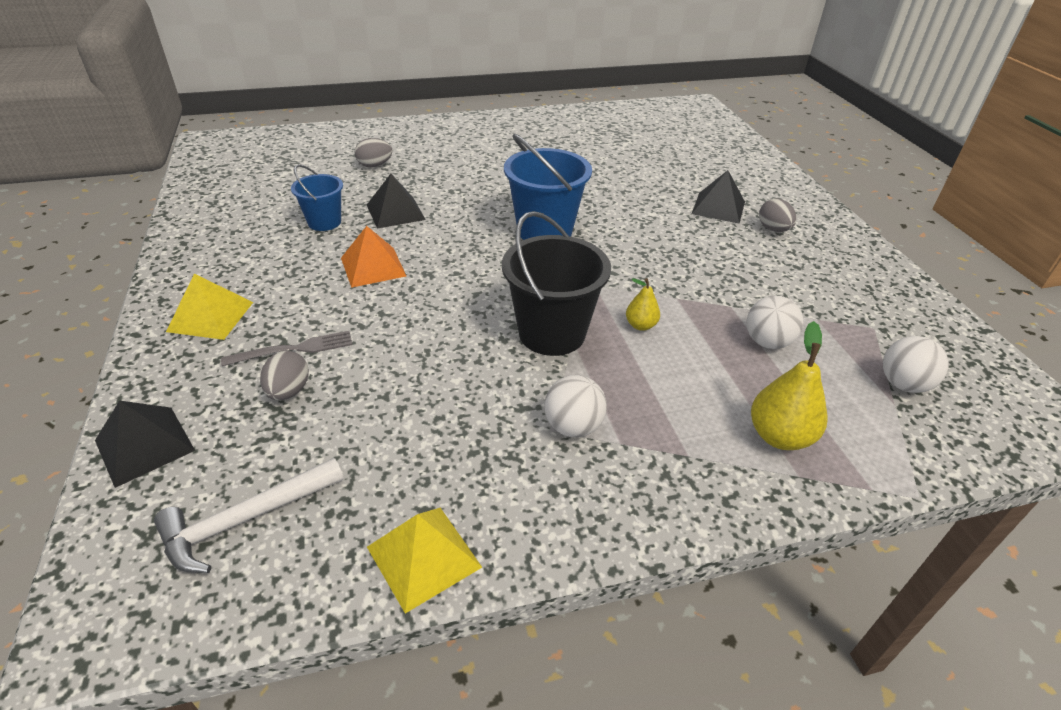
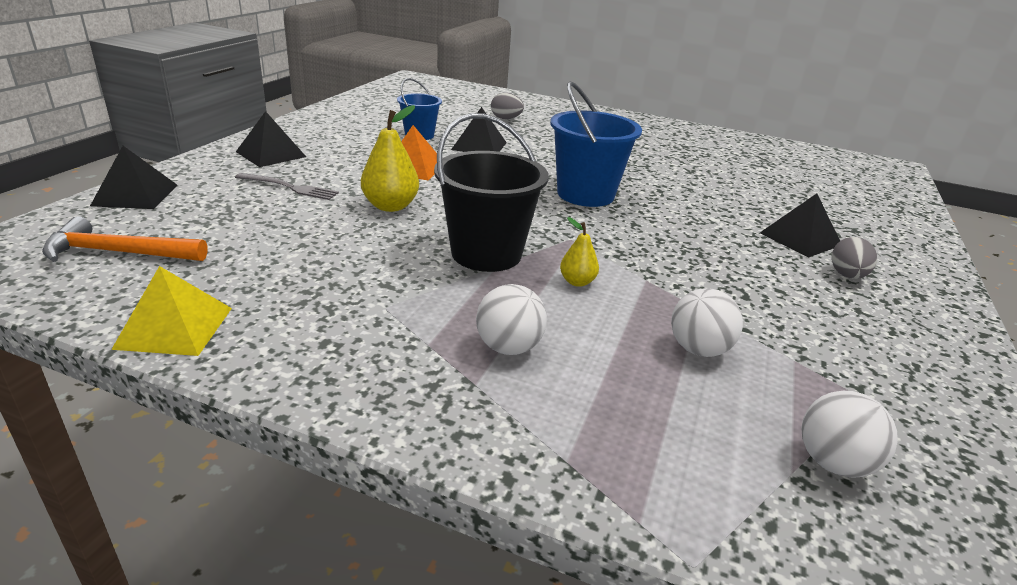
camera: 35 degrees right, 10 degrees down
white hammer [154,458,344,573] -> orange hammer [42,217,208,262]
yellow pyramid [166,274,253,340] -> black pyramid [236,111,306,167]
grey egg [260,351,309,400] -> none
white ball [544,375,607,437] -> white ball moved to [476,284,547,355]
yellow pear [751,321,827,450] -> yellow pear moved to [361,105,419,212]

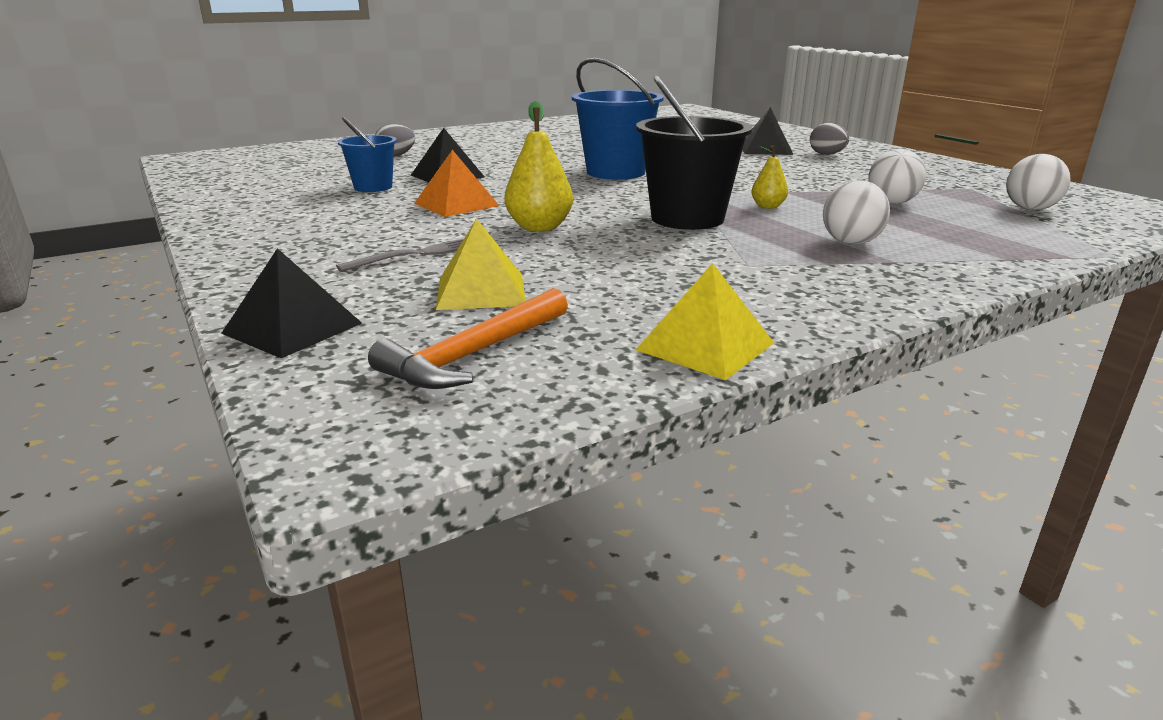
camera: 50 degrees left, 5 degrees down
black pyramid [236,111,306,167] -> none
none -> yellow pyramid [436,218,526,310]

